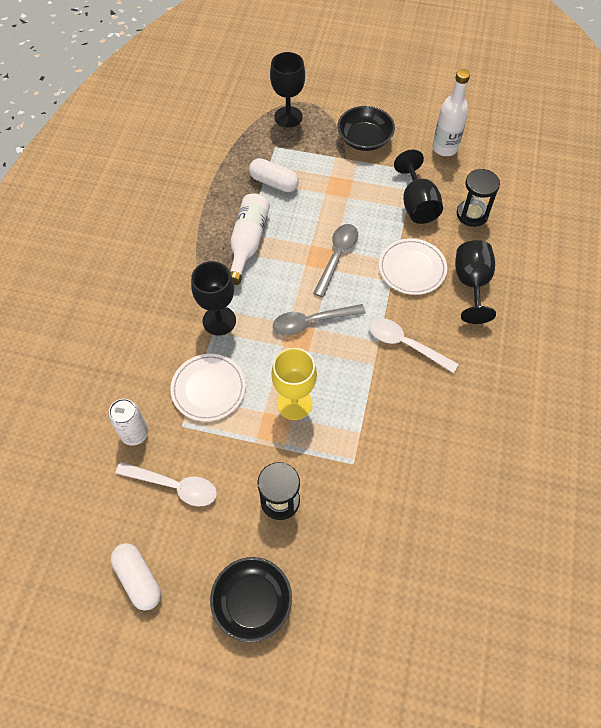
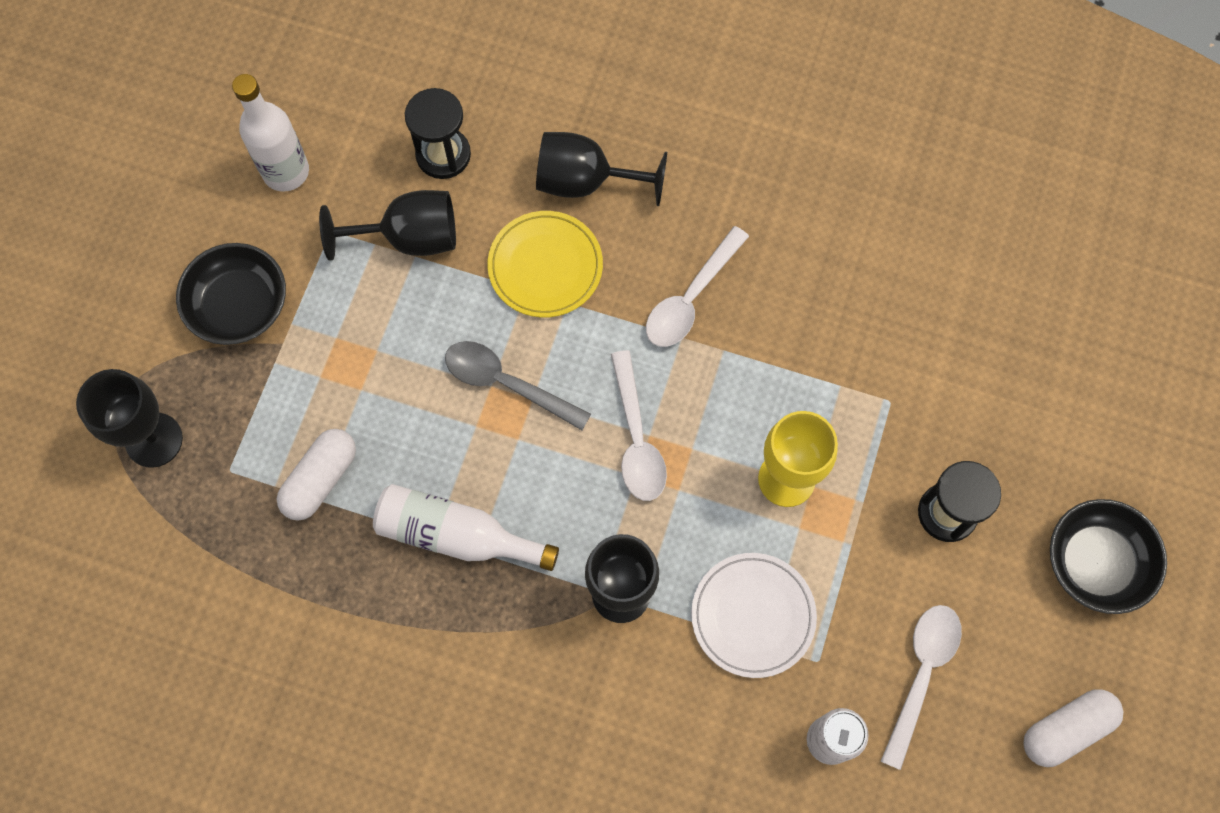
camera: 85 degrees left, 10 degrees up
grey spoon [273,304,366,335] -> white spoon [611,350,667,501]
white plate [379,238,447,295] -> yellow plate [487,211,603,318]

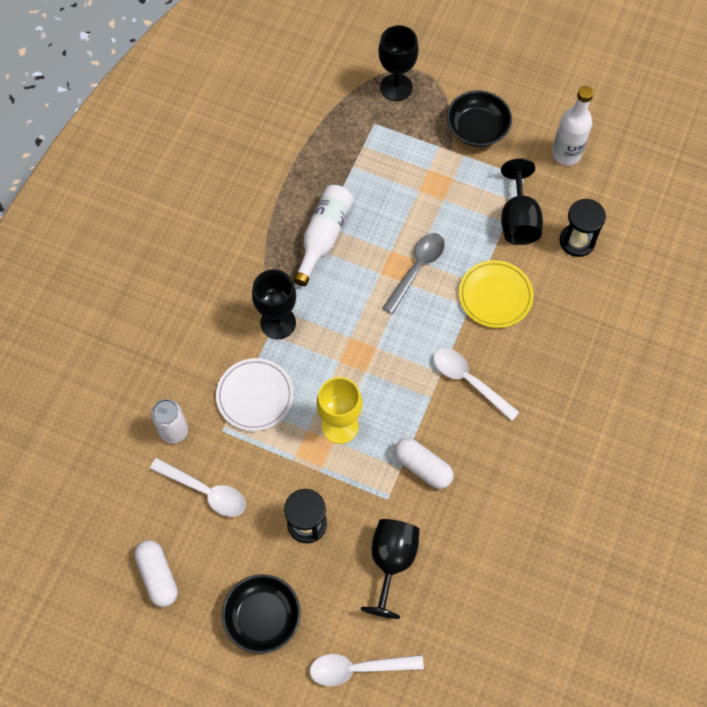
camera: 95 degrees right, 5 degrees down
white capsule [277,429,356,521] -> white capsule moved to [394,438,454,489]
black goblet [536,132,667,206] -> black goblet moved to [361,519,420,619]
white spoon [611,350,667,501] -> white spoon moved to [310,654,424,686]

